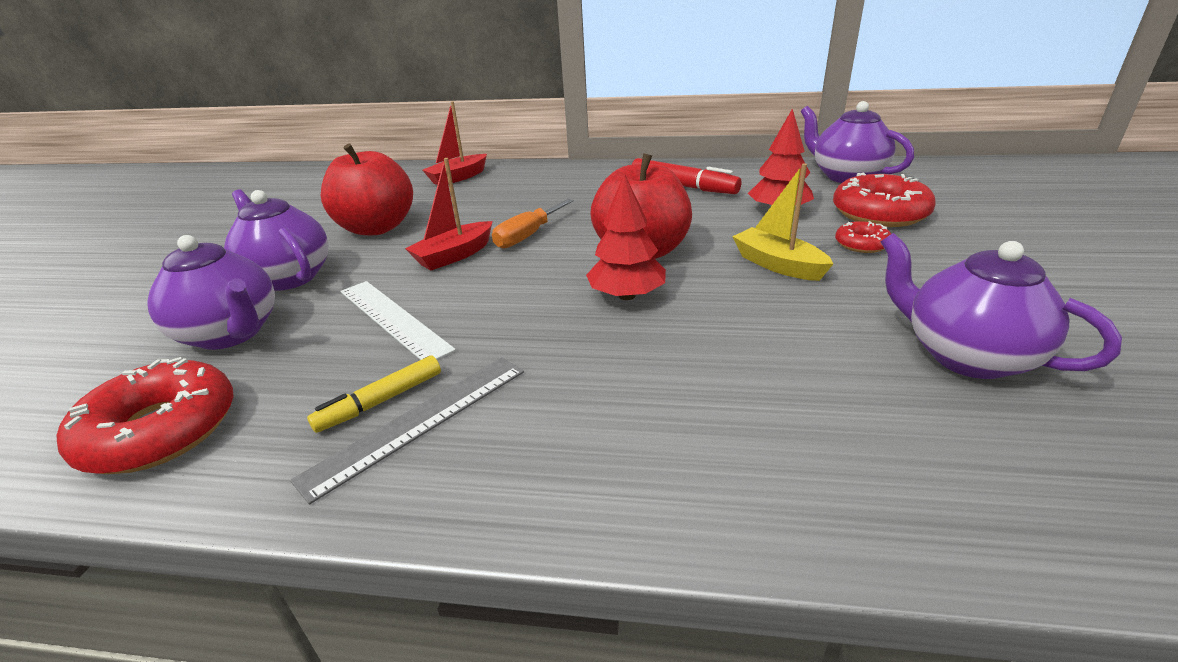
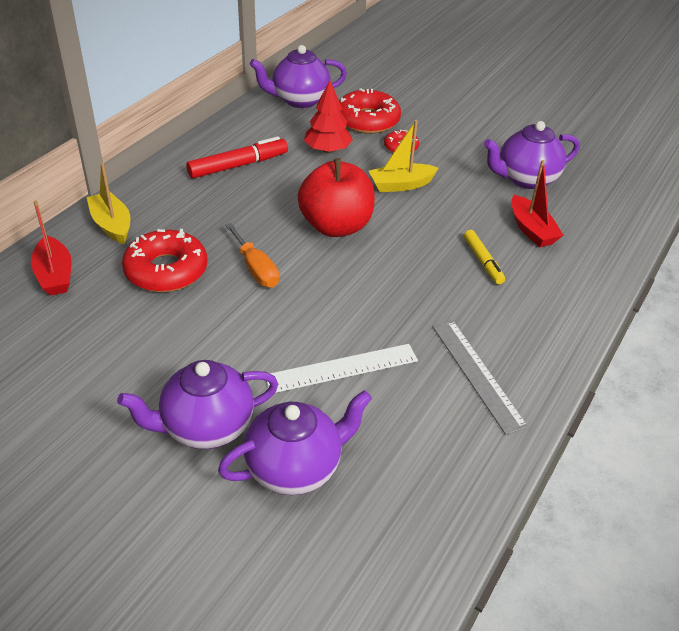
camera: 70 degrees left, 10 degrees up
red donut [56,357,234,474] -> red donut moved to [122,229,207,292]
yellow marker [307,355,441,433] -> yellow marker moved to [464,230,505,284]
red apple [321,144,413,235] -> none
red boat [405,158,493,270] -> red boat moved to [512,160,564,247]
red tree [586,173,666,300] -> none
none -> yellow boat [87,163,130,244]

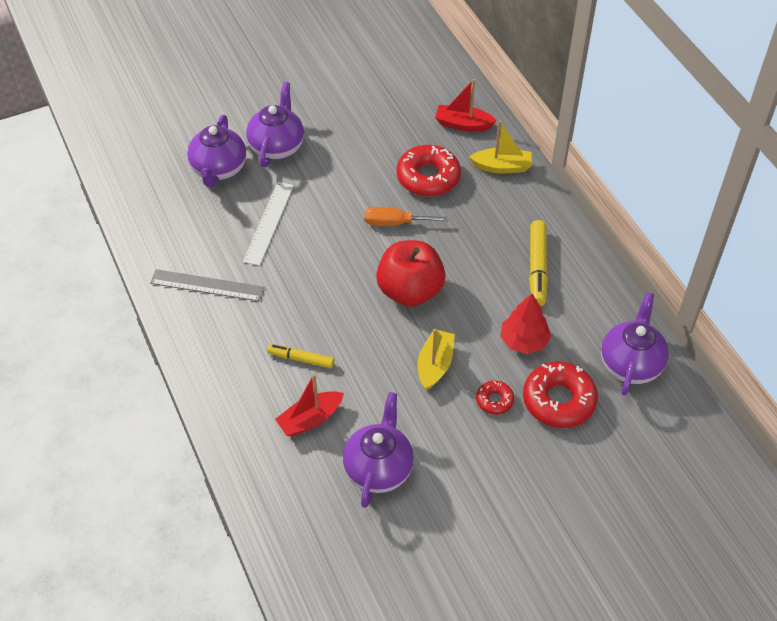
camera: 125 degrees right, 10 degrees up
red marker [186,136,288,179] -> yellow marker [529,220,548,306]
red boat [512,160,564,247] -> red boat turned 45 degrees counterclockwise [275,374,344,437]

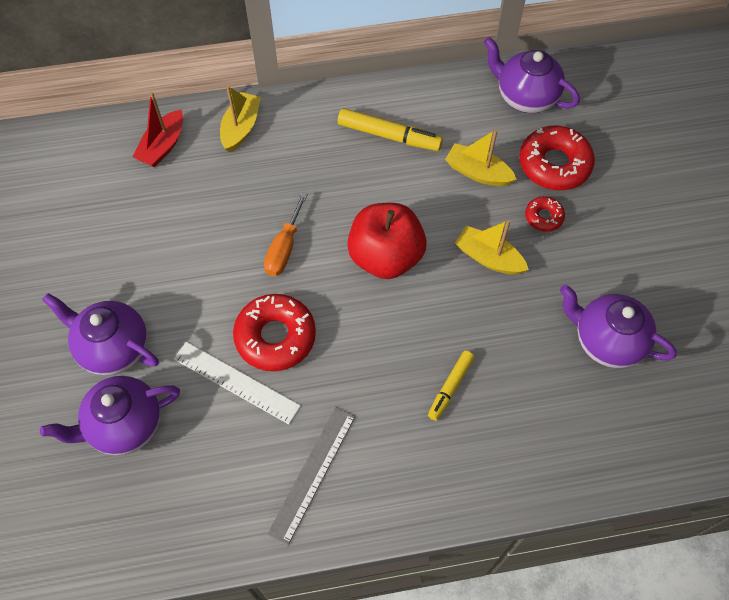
camera: 75 degrees left, 10 degrees up
purple teapot [187,115,246,187] -> purple teapot turned 135 degrees clockwise [40,376,180,455]
red boat [275,374,344,437] -> none
red donut [397,145,461,197] -> red donut moved to [233,294,316,371]
red tree [501,294,551,354] -> yellow boat [445,129,517,186]

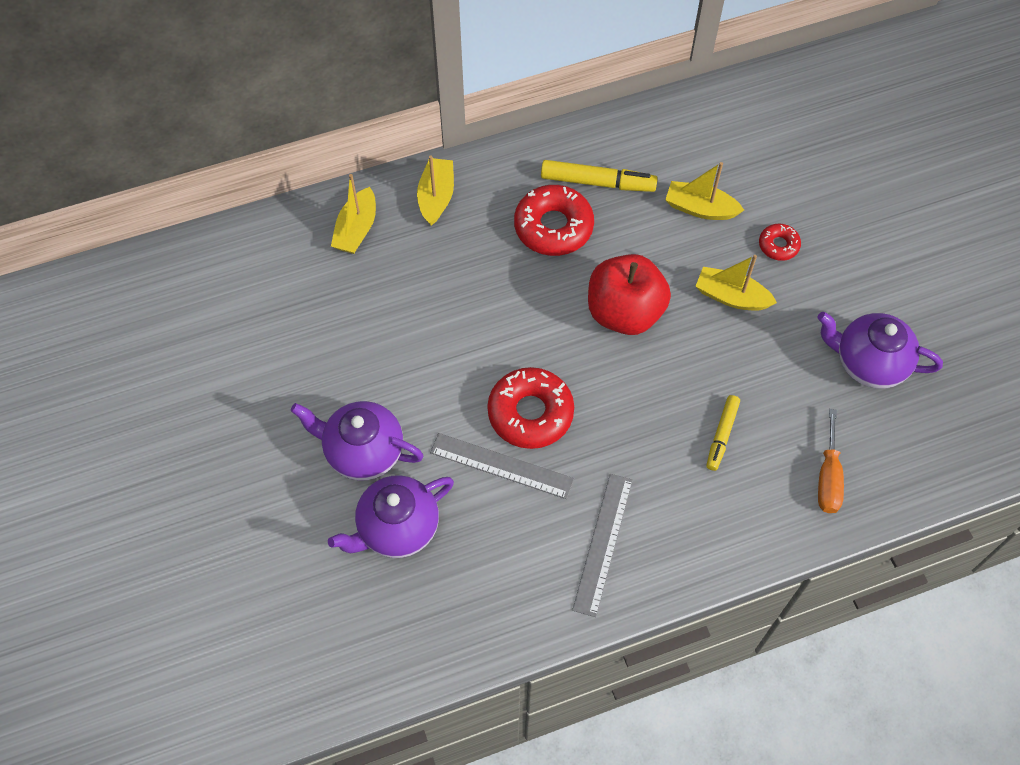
camera: 10 degrees left, 0 degrees up
red boat [132,92,183,167] -> yellow boat [331,174,376,254]
white ruler [174,342,301,424] -> grey ruler [430,433,574,499]
orange screwdriver [264,193,308,276] -> orange screwdriver moved to [818,409,844,513]
purple teapot [484,37,580,113] -> none
red donut [519,125,595,190] -> red donut moved to [514,185,594,256]

